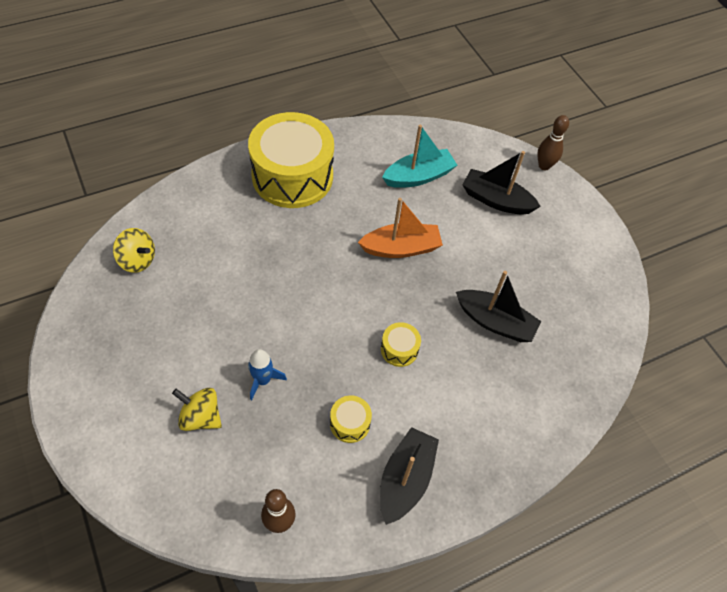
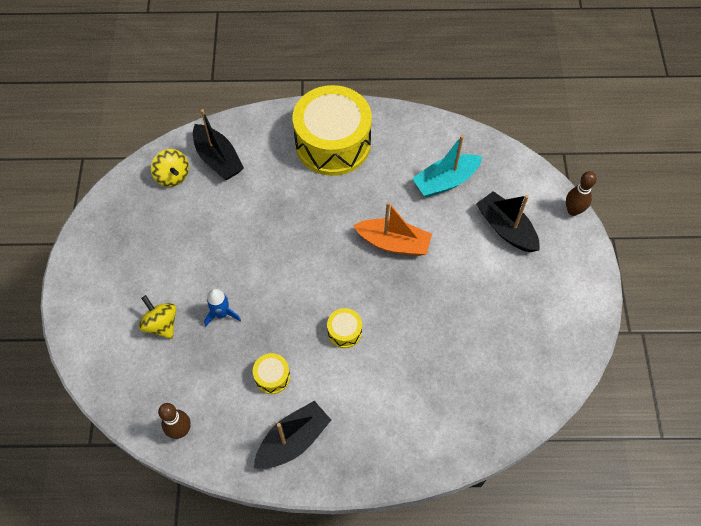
camera: 30 degrees right, 5 degrees up
turquoise boat [382,124,457,188] -> turquoise boat turned 150 degrees clockwise [412,135,482,197]
black boat [456,271,542,342] -> black boat moved to [193,109,244,180]

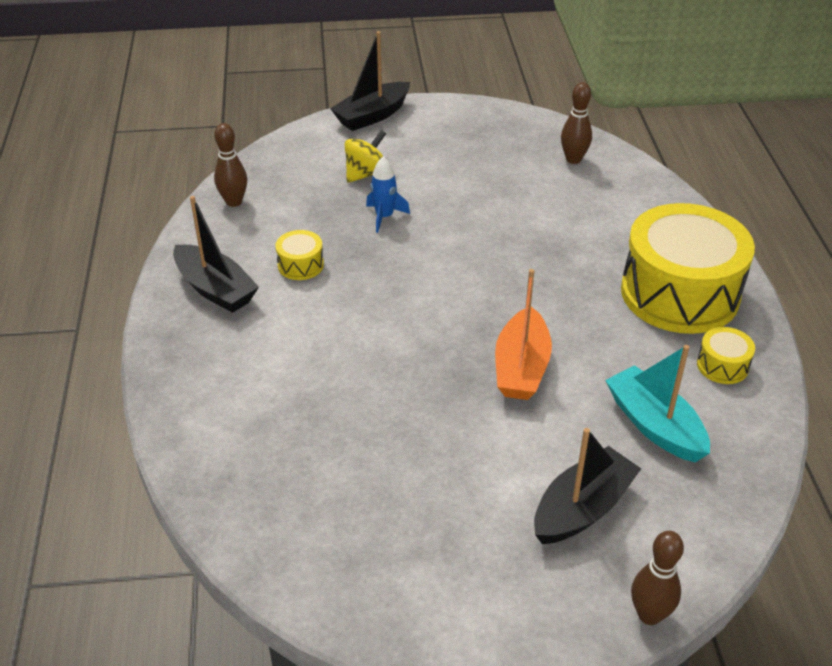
camera: 85 degrees right, 20 degrees down
yellow spinning top [151,149,189,187] -> brown bowling pin [561,82,592,164]
black boat [193,109,244,180] -> black boat moved to [330,31,410,131]
yellow drum [327,308,362,348] -> yellow drum moved to [697,327,755,384]

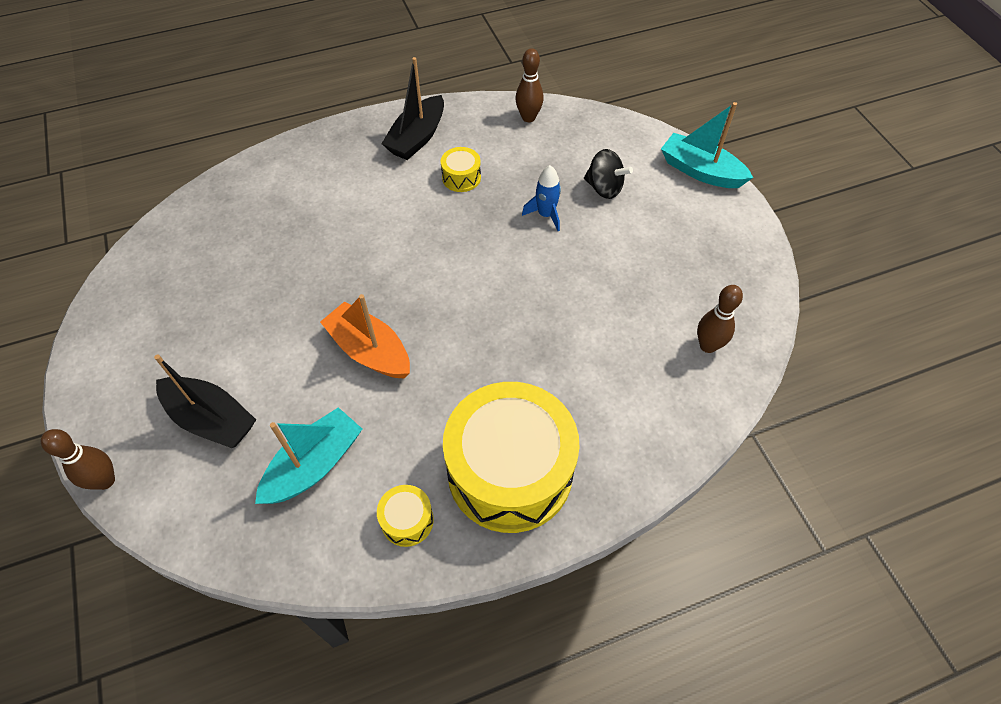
camera: 75 degrees right, 15 degrees up
black boat [330,31,410,131] -> turquoise boat [661,102,753,188]
yellow spinning top [345,130,386,183] -> black spinning top [584,149,633,199]
orange boat [495,269,552,400] -> orange boat turned 45 degrees clockwise [320,294,410,378]

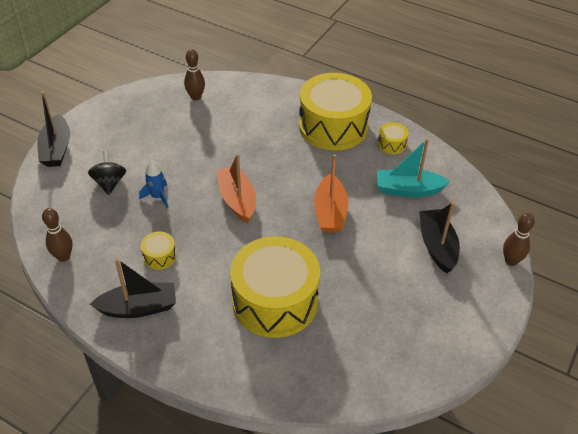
camera: 130 degrees left, 10 degrees down
turquoise boat [661,102,753,188] -> black boat [37,91,70,167]
none -> orange boat [217,154,256,223]
none -> yellow drum [230,236,320,338]

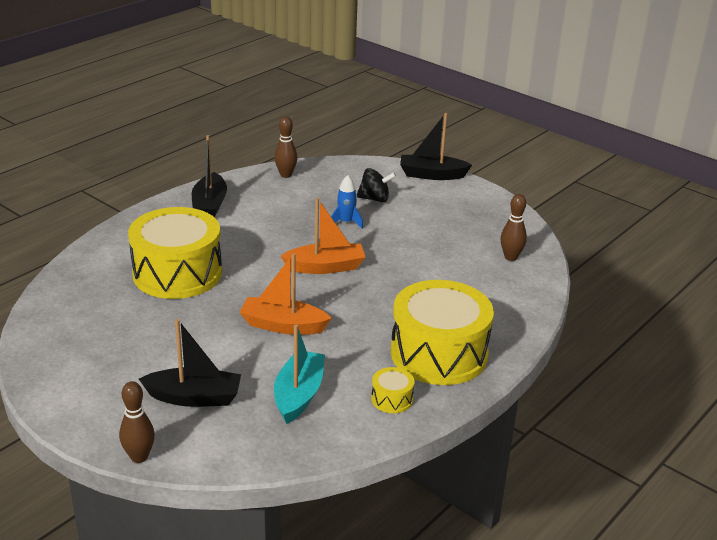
camera: 100 degrees right, 15 degrees down
yellow drum [141,231,176,270] -> none

